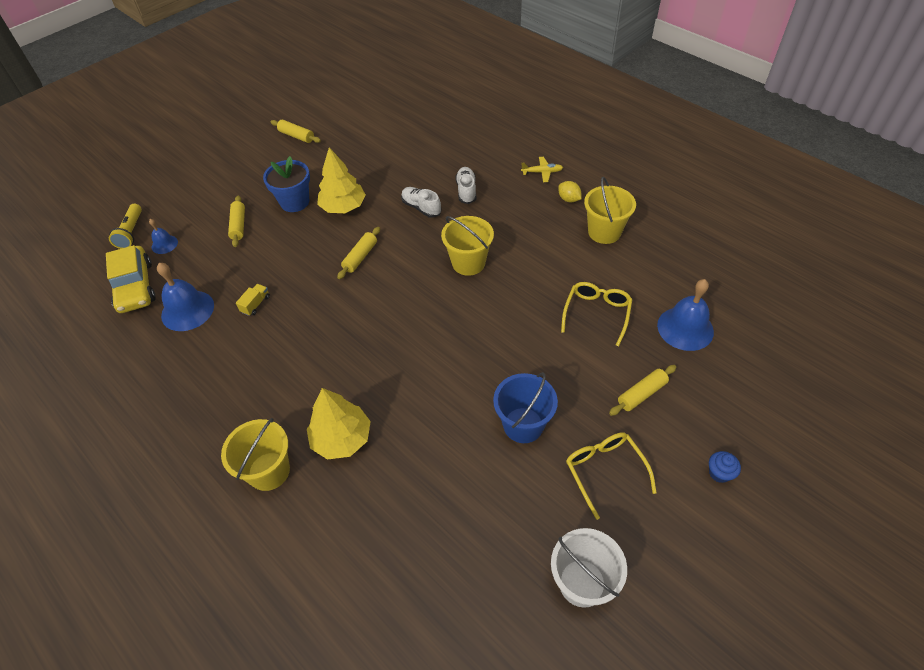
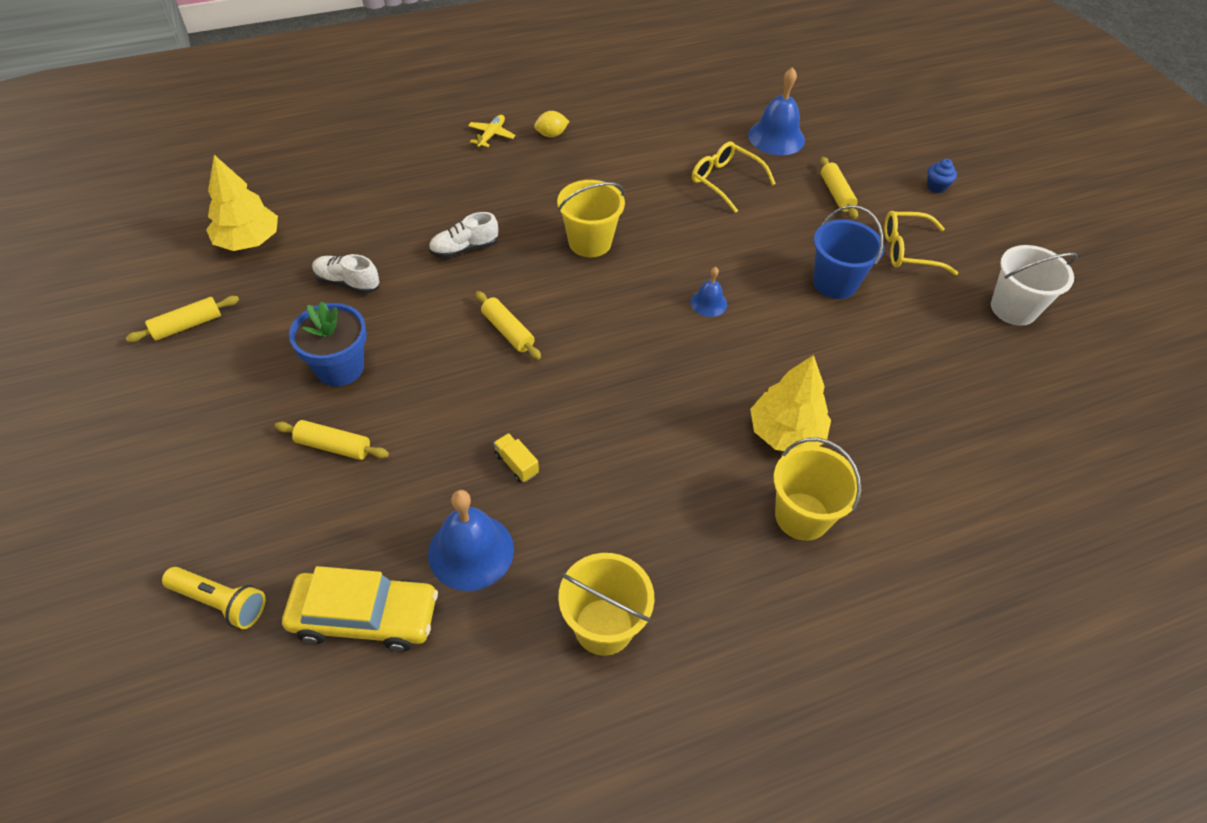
camera: 70 degrees left, 0 degrees up
blue bell [149,219,178,254] -> blue bell moved to [690,267,727,317]
yellow tree [317,147,366,213] -> yellow tree moved to [206,155,278,251]
white shoe [455,167,476,204] -> white shoe moved to [312,254,380,294]
yellow bucket [584,177,636,244] -> yellow bucket moved to [558,553,654,656]

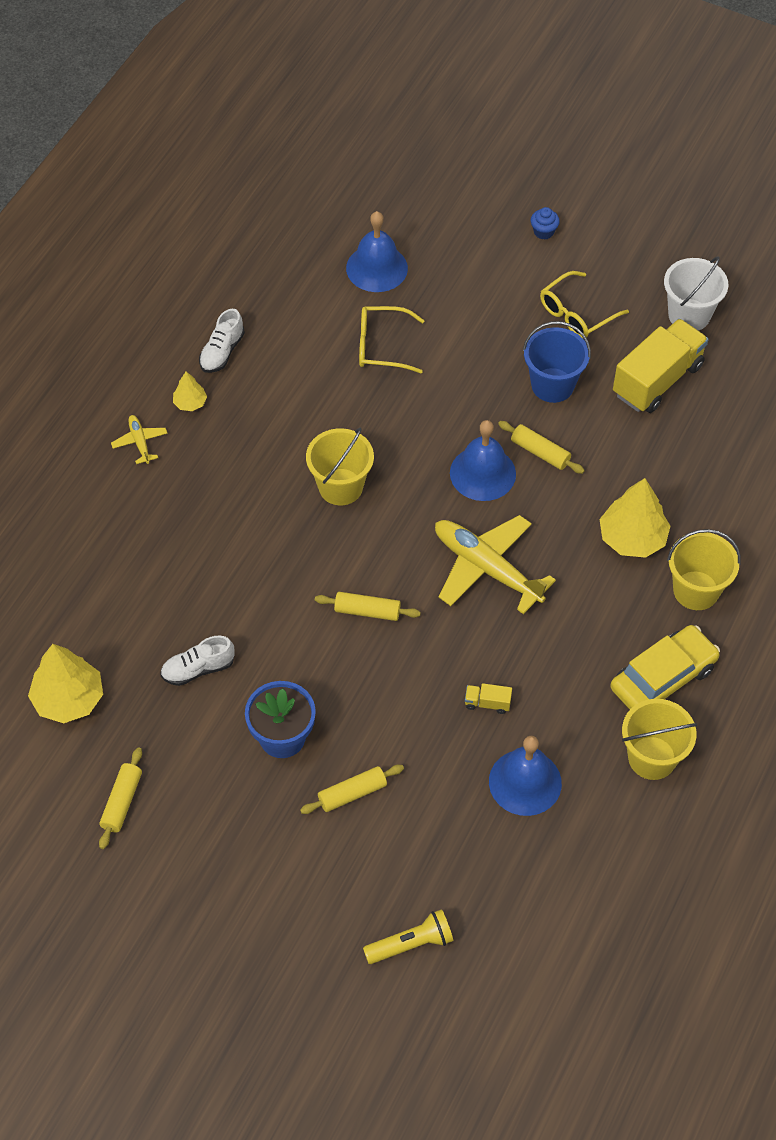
camera: 40 degrees left, 5 degrees up
yellow car [282,566,438,651] -> yellow car moved to [610,625,720,709]
white shoe [429,212,498,258] -> white shoe moved to [199,309,245,373]
yellow lemon [534,111,569,137] -> yellow tree [173,372,207,411]
blue bell [690,267,727,317] -> blue bell [450,420,516,501], size x1.84
yellow rolling pin [820,157,858,219] -> yellow rolling pin moved to [498,421,585,474]
none -> yellow plane [435,515,556,614]
none -> yellow truck [613,319,708,413]

